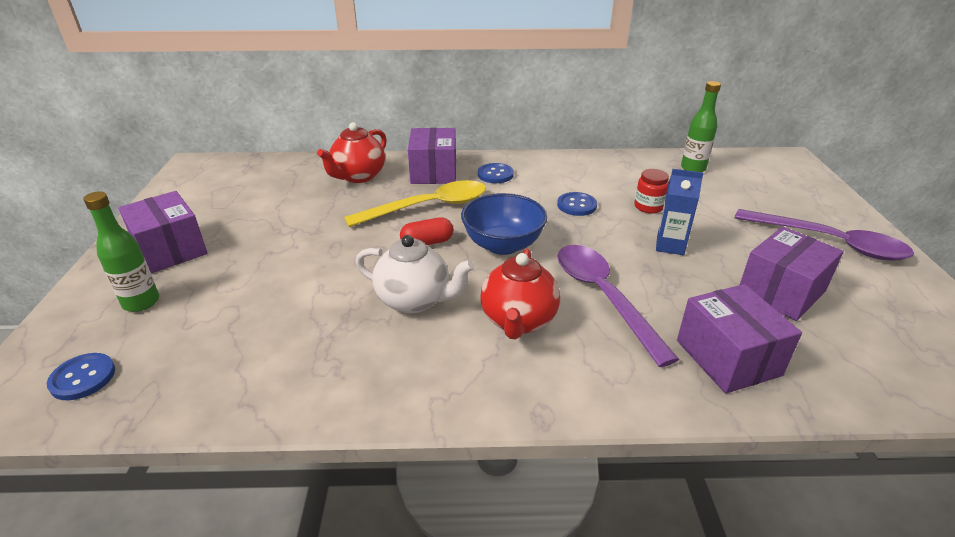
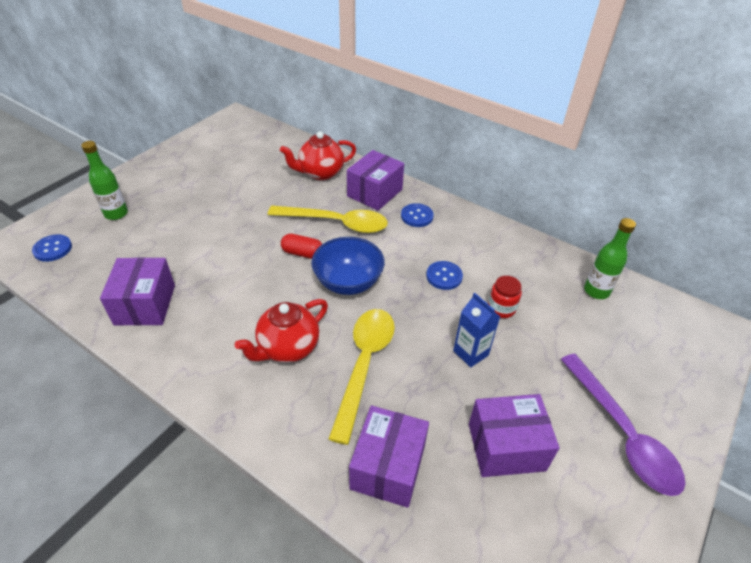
camera: 35 degrees right, 10 degrees up
purple box [118,191,208,273] -> purple box moved to [100,257,175,326]
white teapot [355,235,475,313] -> none
purple spoon [557,245,679,367] -> yellow spoon [329,309,395,445]

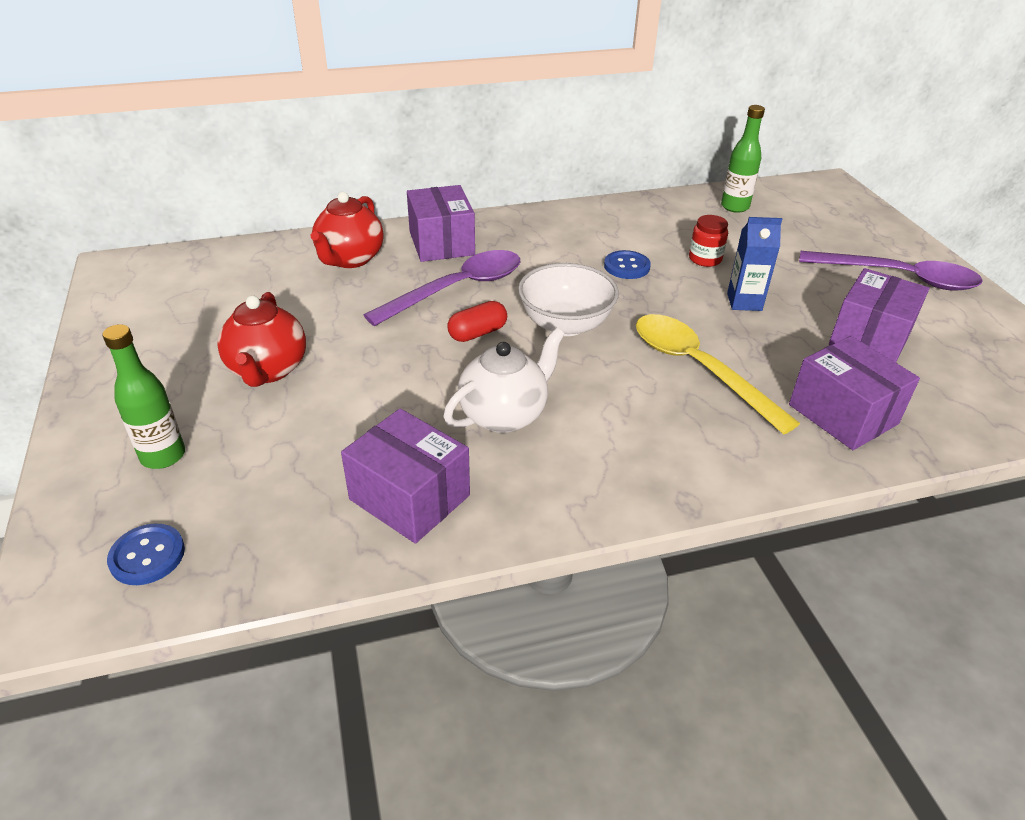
camera: 50 degrees left, 5 degrees down
red teapot [235,299,328,363] -> red teapot moved to [217,292,306,387]
yellow spoon [268,206,388,233] -> purple spoon [364,250,521,326]
blue bowl [311,237,385,295] -> white bowl [518,263,619,336]
blue button [401,203,434,227] -> none
none -> white teapot [443,328,565,433]

